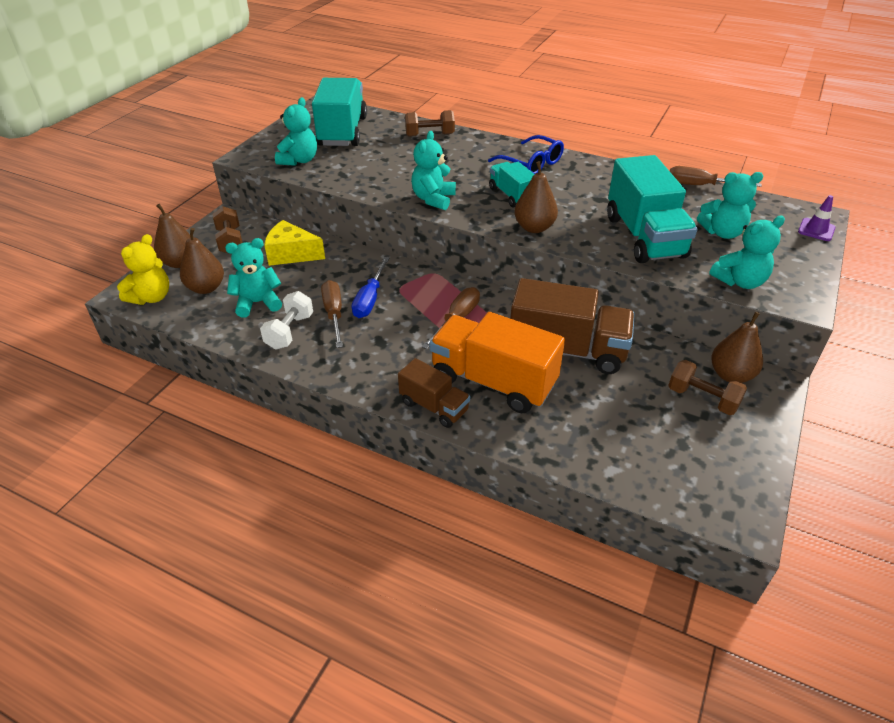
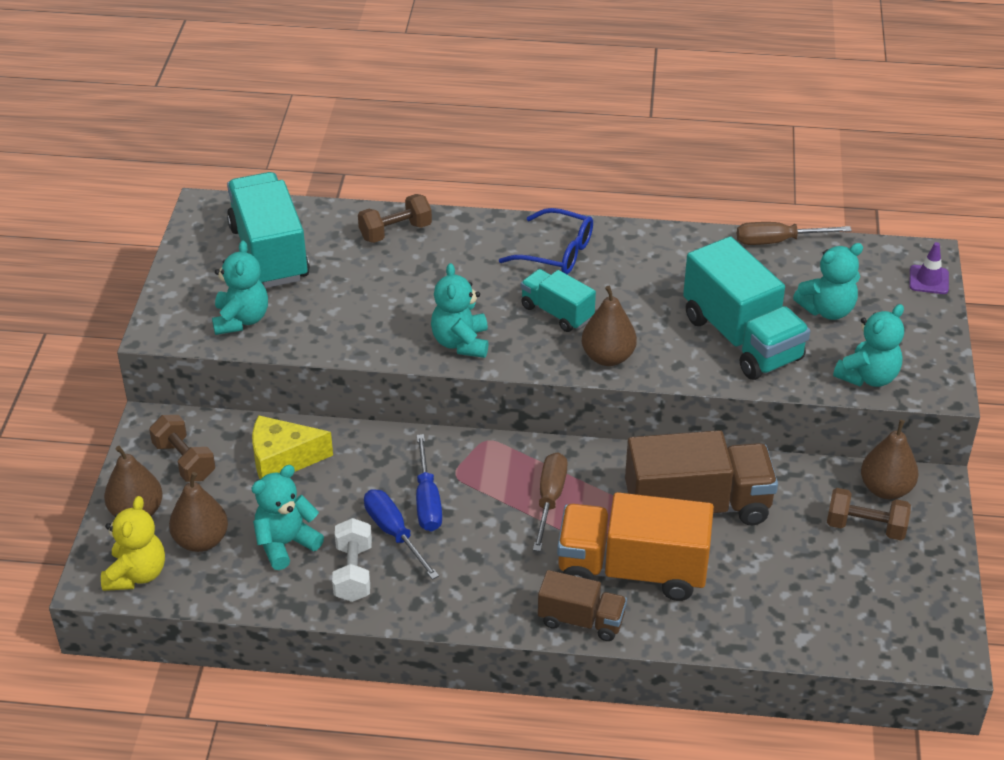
camera: 20 degrees left, 0 degrees up
brown screwdriver [321,280,343,348] -> blue screwdriver [364,489,439,580]

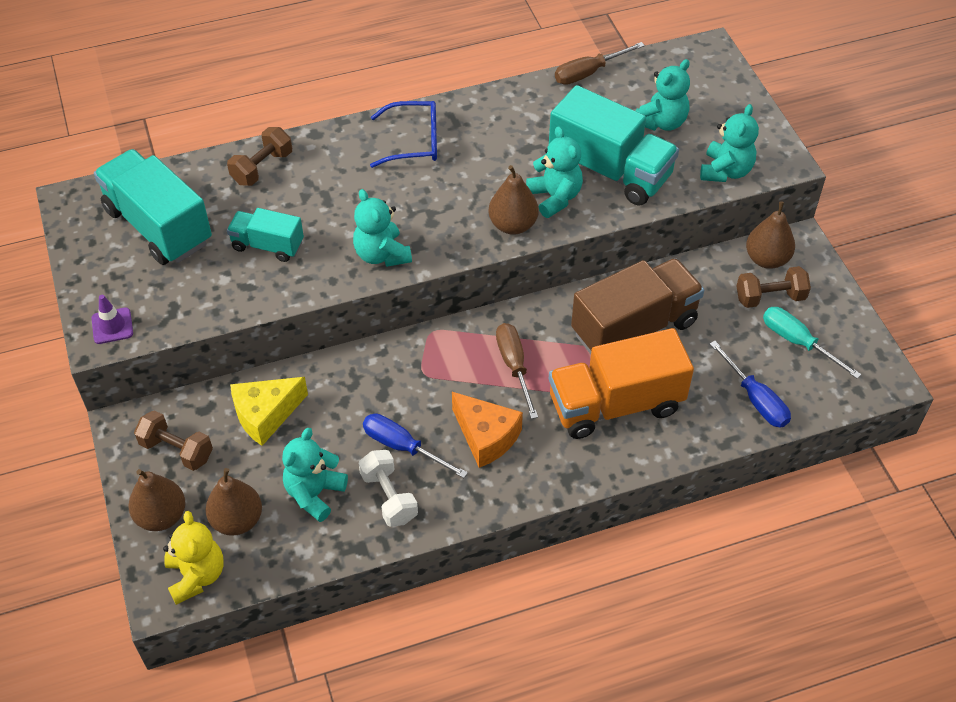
camera: 25 degrees left, 10 degrees up
turquoise teddy bear [212,240,268,335] -> turquoise teddy bear moved to [526,126,583,218]
blue screwdriver [416,434,442,532] -> blue screwdriver moved to [710,341,791,428]
turquoise truck [521,269,596,332] -> turquoise truck moved to [227,208,304,262]
brown truck [538,570,627,641] -> none
purple traffic cone [909,242,949,294] -> purple traffic cone moved to [92,295,133,344]
none -> orange cheese [452,392,523,468]
none -> turquoise screwdriver [763,307,861,379]

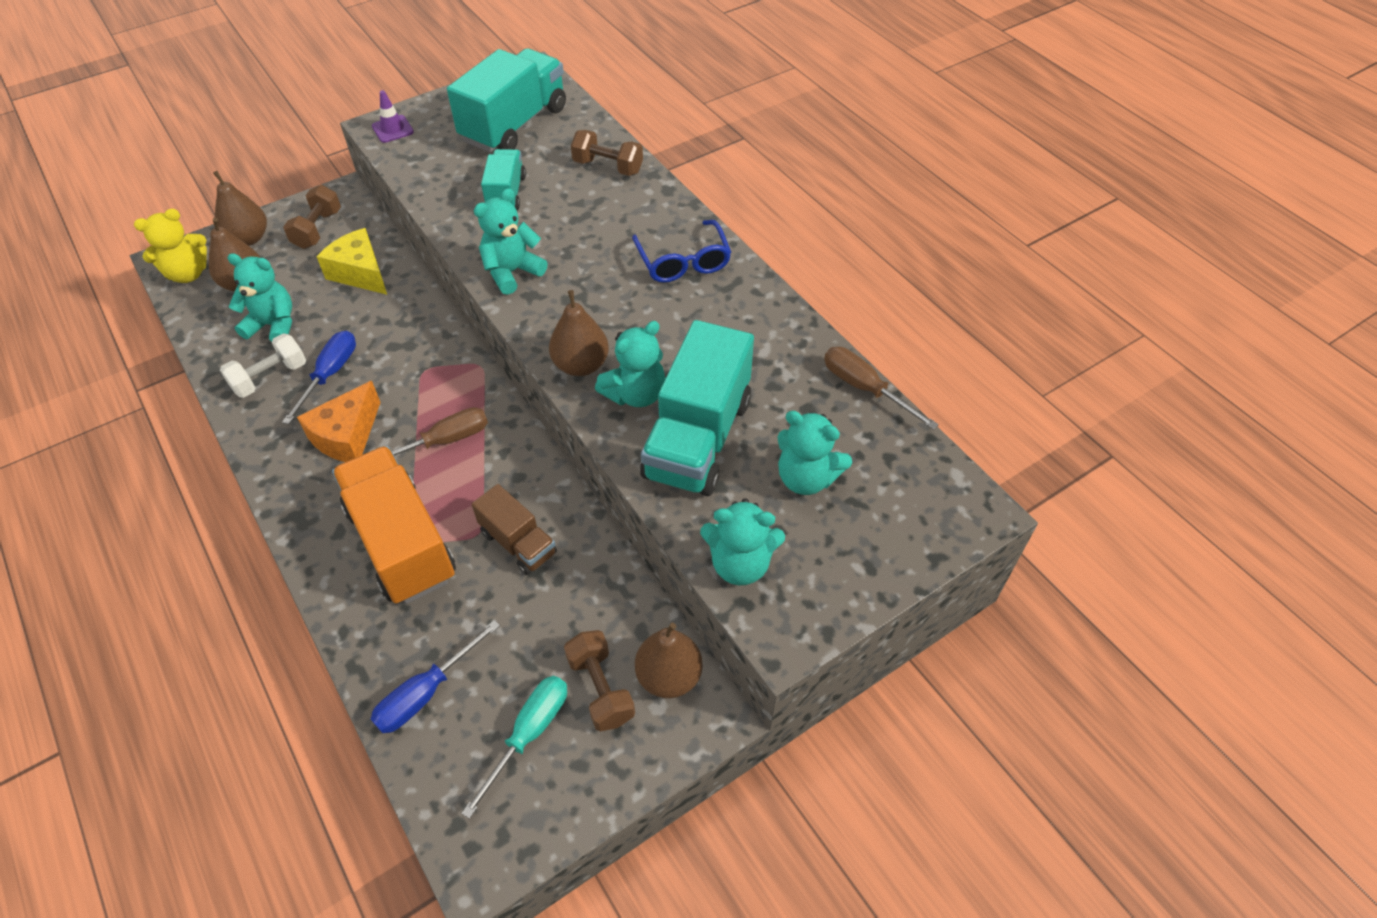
camera: 75 degrees right, 0 degrees up
brown truck [571,258,704,354] -> brown truck [472,484,557,575], size x0.55

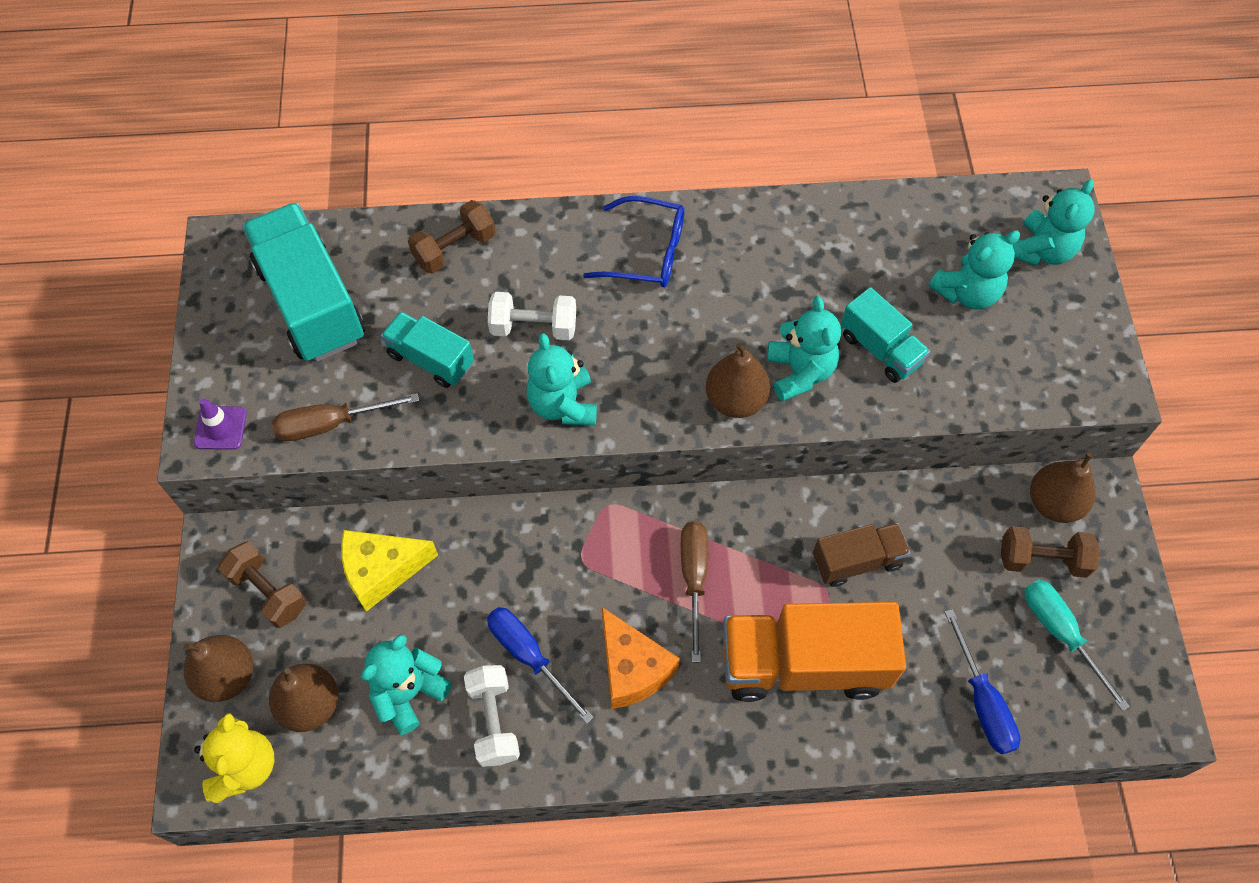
camera: 60 degrees left, 10 degrees up
turquoise truck [640,320,754,496] -> turquoise truck [841,287,930,383], size x0.55
turquoise teddy bear [700,498,785,585] -> turquoise teddy bear moved to [1012,180,1095,266]
brown screwdriver [824,347,939,430] -> brown screwdriver moved to [272,393,419,441]
none -> white dumbbell [488,292,576,340]

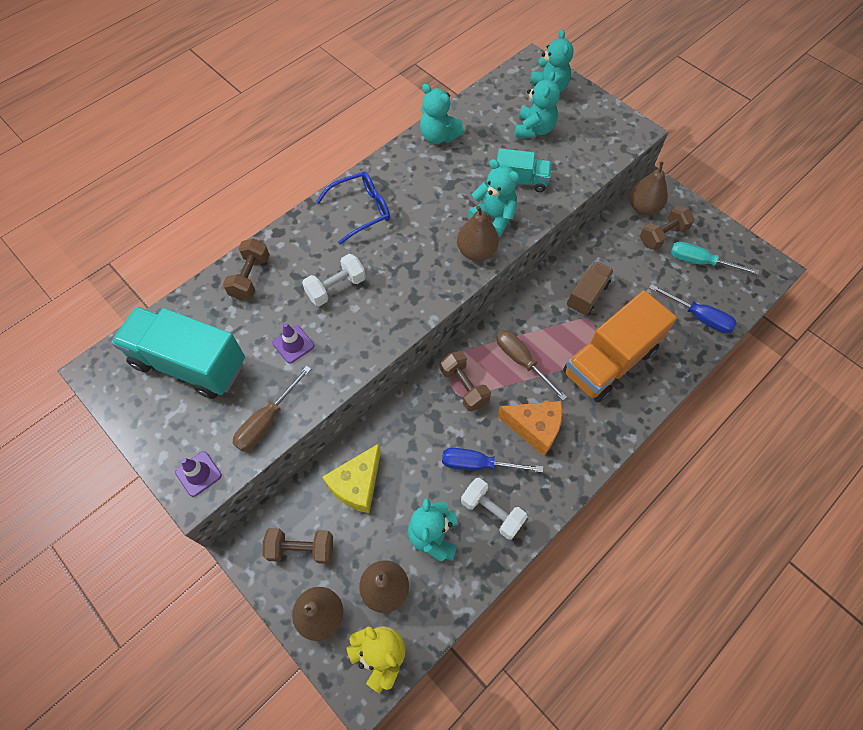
camera: 40 degrees left, 0 degrees up
turquoise truck [381,311,474,388] -> purple traffic cone [272,323,314,364]
turquoise teddy bear [527,333,597,425] -> turquoise teddy bear moved to [420,84,464,144]
none -> brown dumbbell [440,351,491,411]

